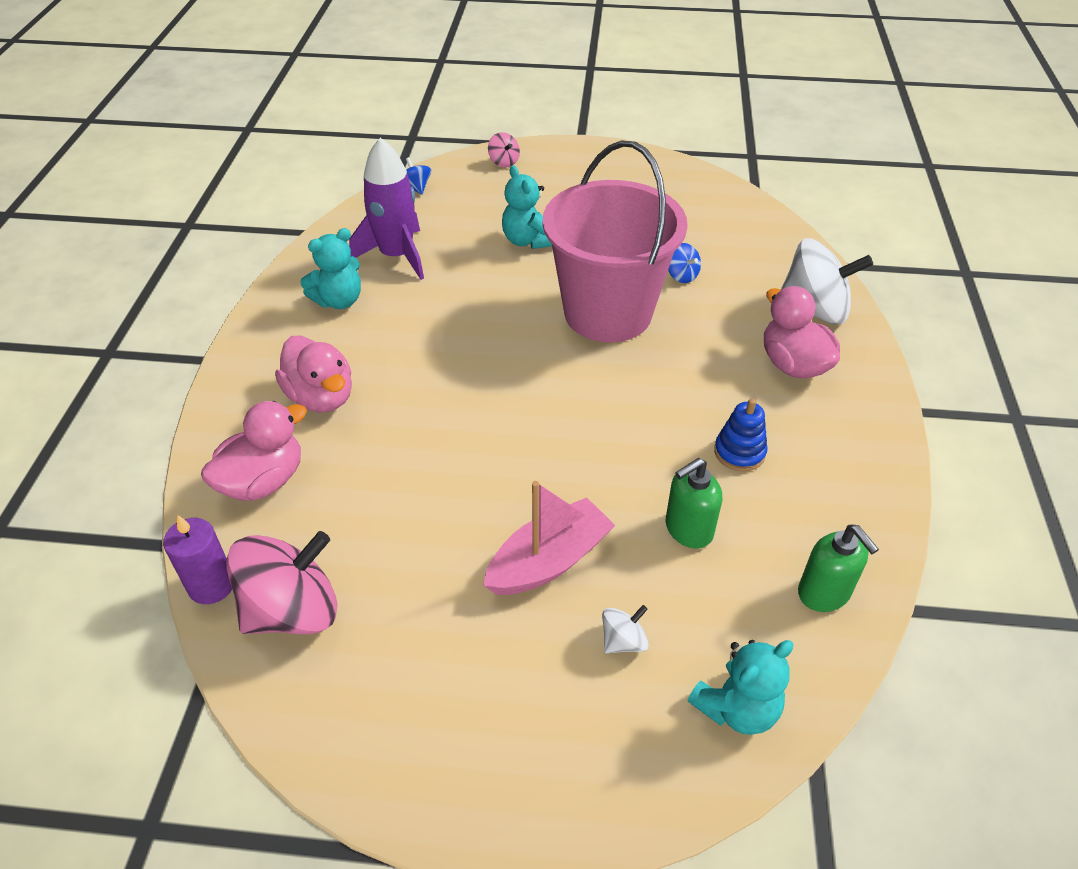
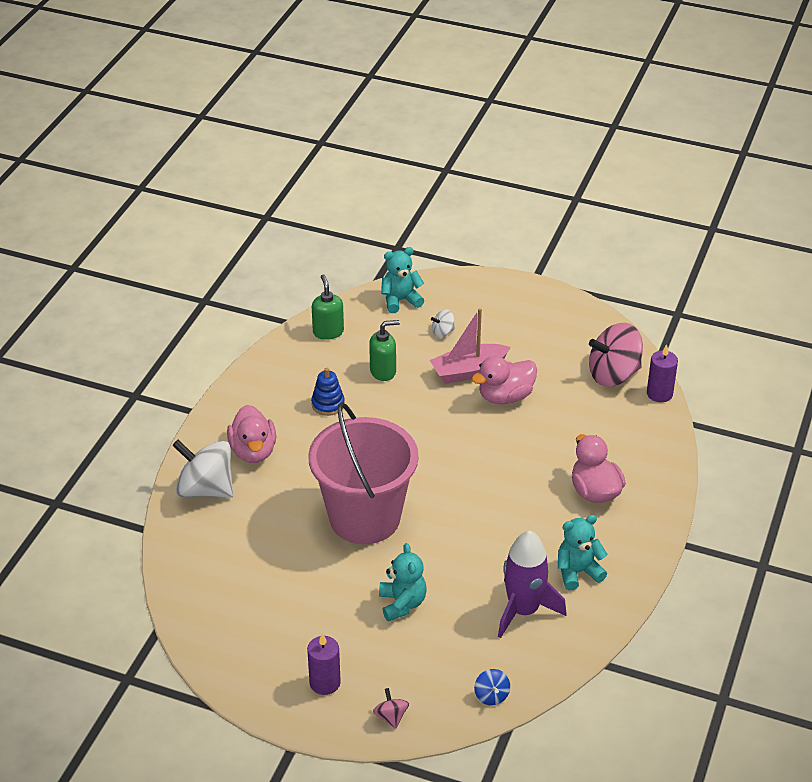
camera: 165 degrees left, 5 degrees down
pink duck [201,401,307,501] -> pink duck moved to [471,356,537,404]
blue spinning top [668,243,701,283] -> none
none -> purple candle [307,633,341,695]

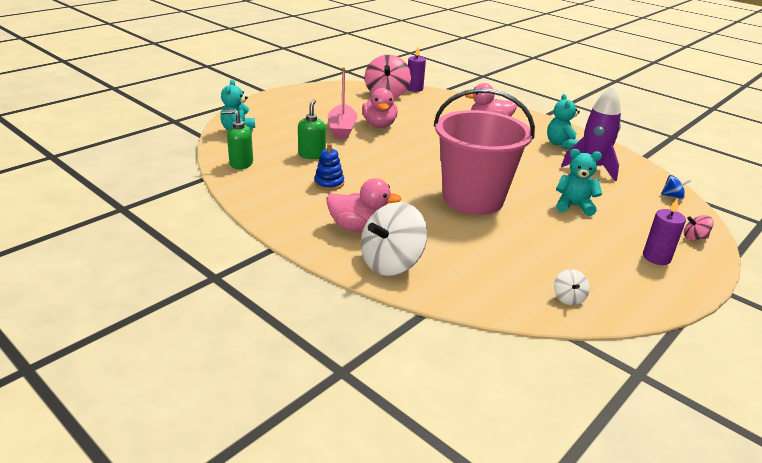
camera: 70 degrees left, 10 degrees down
white spinning top [431,309,455,338] -> white spinning top moved to [554,269,590,305]

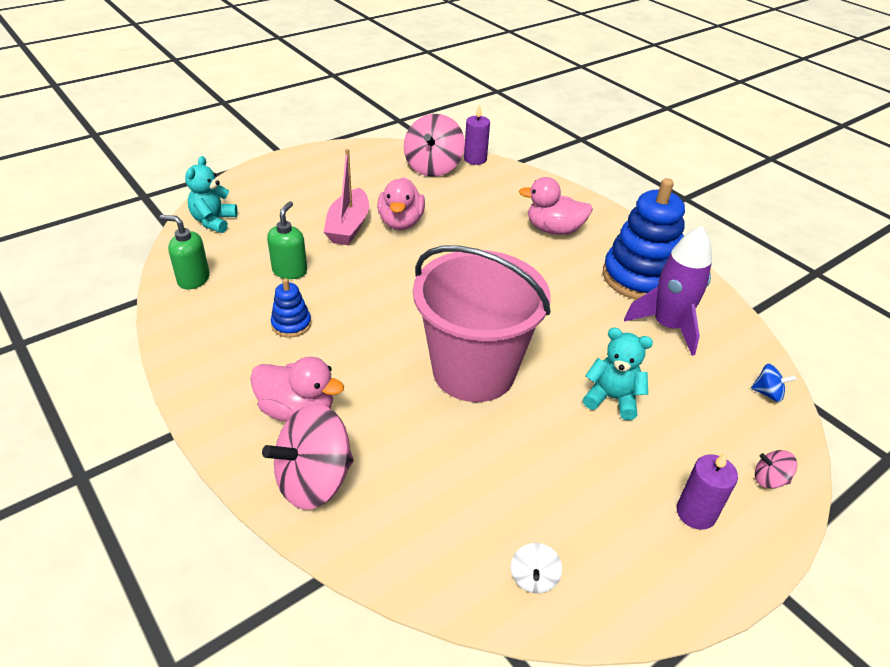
camera: 10 degrees right, 10 degrees up
white spinning top [361,202,427,276] -> pink spinning top [262,404,354,510]
turquoise teddy bear [547,94,580,149] -> blue stacking toy [603,178,685,300]

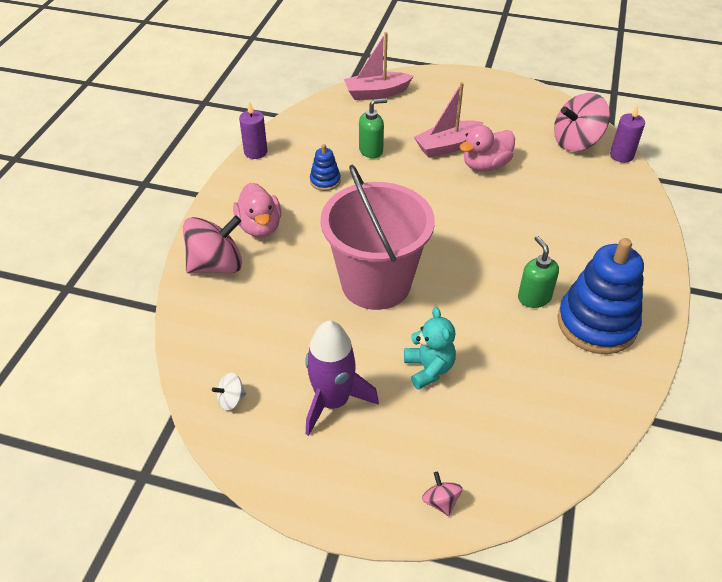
camera: 55 degrees right, 5 degrees up
green soap dispenser [160,215,210,289] -> green soap dispenser moved to [518,236,559,308]
turquoise teddy bear [185,156,238,233] -> pink boat [344,32,413,100]
pink spinning top [262,404,354,510] -> pink spinning top turned 135 degrees clockwise [183,215,242,274]
pink duck [519,177,593,235] -> none
purple rocket [624,226,712,356] -> purple rocket moved to [305,321,379,436]
purple candle [677,452,738,530] -> purple candle moved to [239,101,268,159]
blue spinning top [751,364,796,402] -> none

